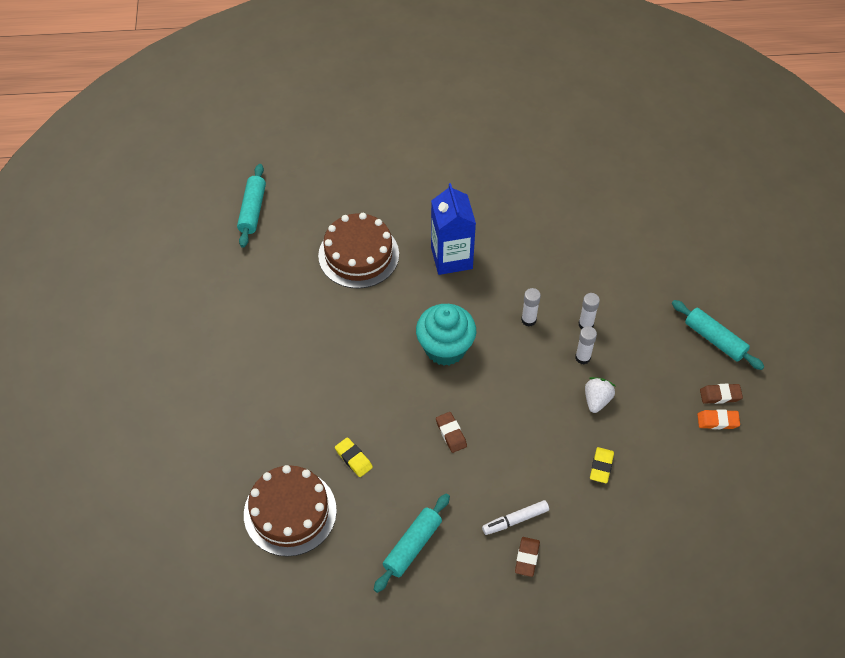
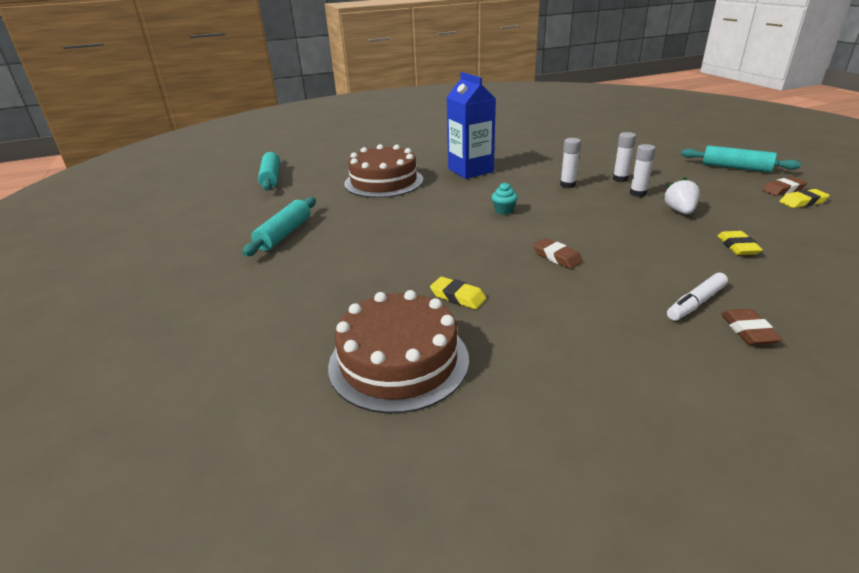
camera: 15 degrees left, 25 degrees down
turquoise rolling pin [374,494,450,593] -> turquoise rolling pin moved to [242,197,316,256]
turquoise cupcake [416,304,476,366] -> turquoise cupcake [491,182,518,215], size x0.41
orange eraser [697,409,740,429] -> yellow eraser [779,189,830,208]

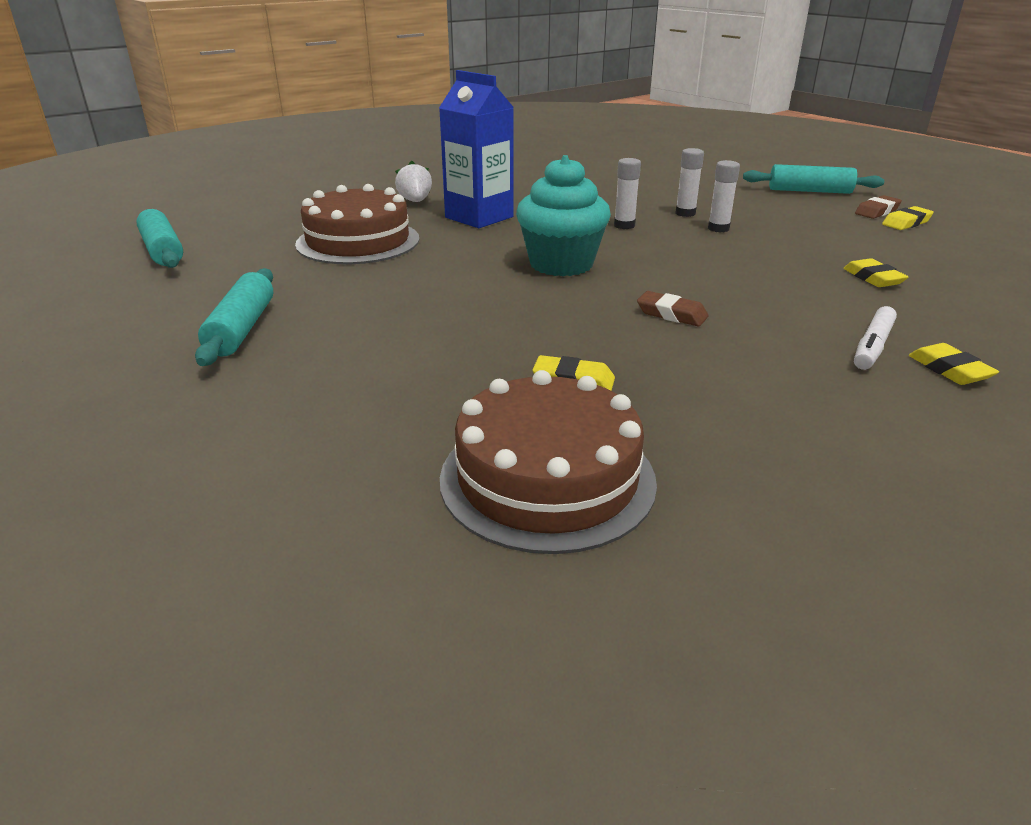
camera: 20 degrees left, 0 degrees up
turquoise cupcake [491,182,518,215] -> turquoise cupcake [516,155,611,276], size x2.45
white strawberry [663,177,700,214] -> white strawberry moved to [395,161,432,202]
brown eraser [721,309,782,345] -> yellow eraser [909,343,999,385]

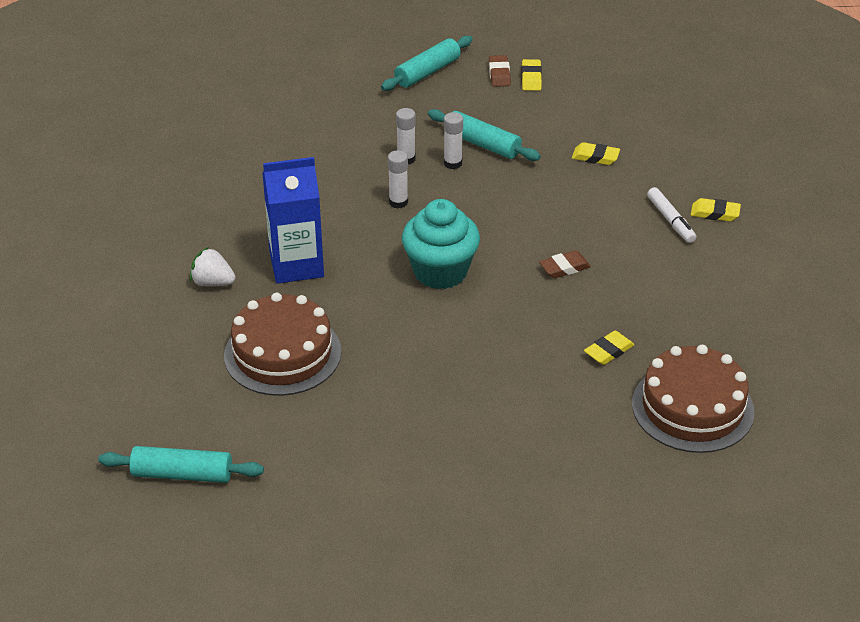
camera: 55 degrees left, 10 degrees up
turquoise rolling pin [195,268,273,366] -> turquoise rolling pin moved to [428,109,541,161]

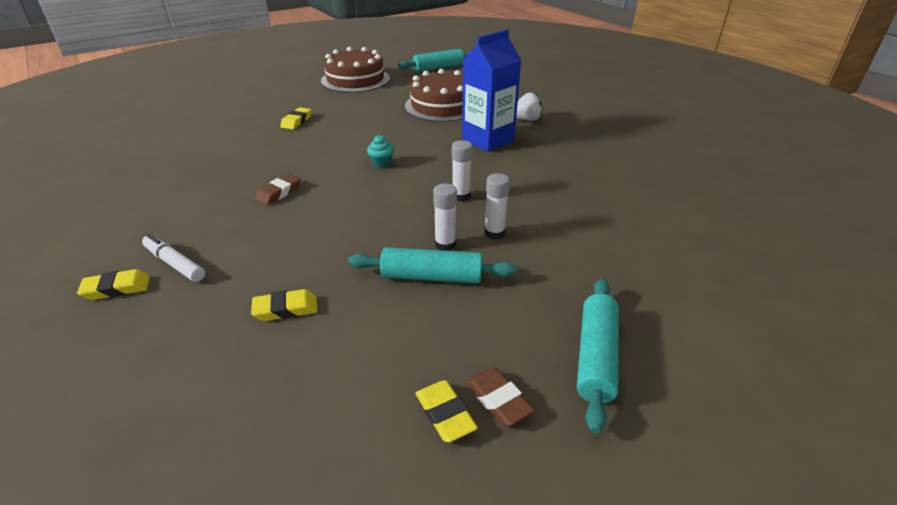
camera: 150 degrees right, 5 degrees down
turquoise cupcake [402,199,480,289] -> turquoise cupcake [367,135,394,168], size x0.41
yellow eraser [584,331,635,365] -> yellow eraser moved to [280,107,312,130]
brown cake [632,345,754,453] -> brown cake moved to [321,47,390,93]

